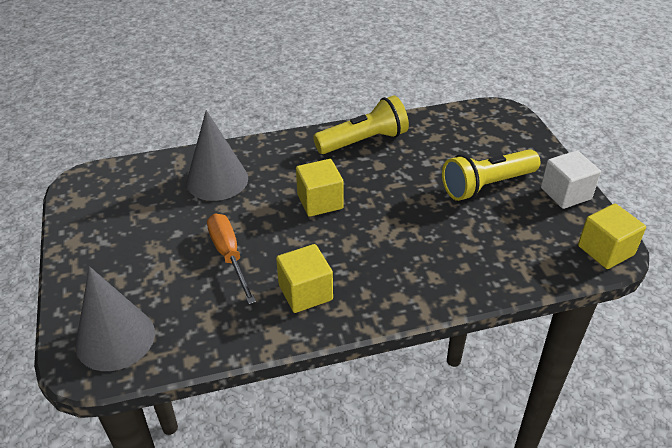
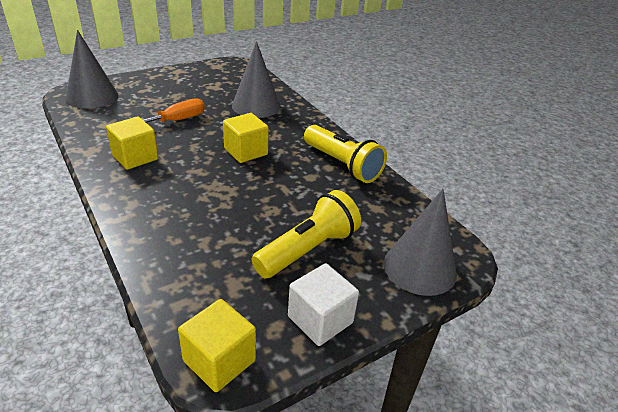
camera: 70 degrees right, 5 degrees down
yellow flashlight [442,149,540,201] -> yellow flashlight turned 90 degrees clockwise [252,190,361,279]
none -> grey cone [384,189,457,296]

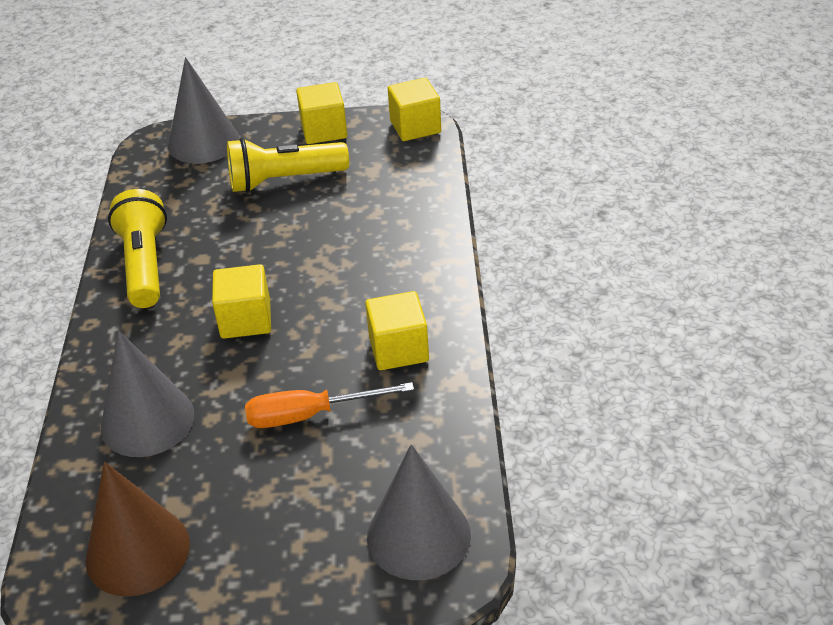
camera: 145 degrees left, 5 degrees up
white cube [288,263,359,346] -> yellow cube [296,82,347,144]
none -> brown cone [85,462,190,597]

